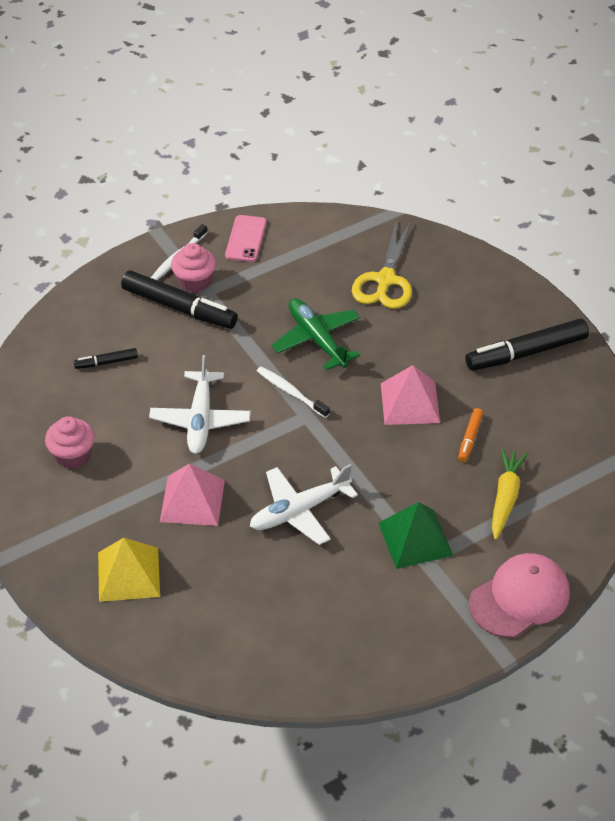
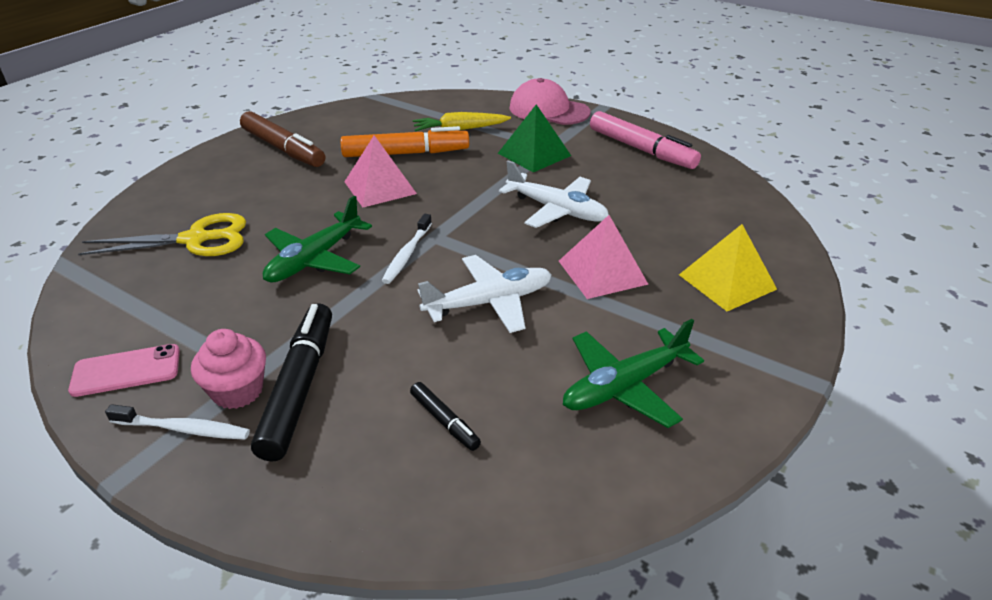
camera: 115 degrees left, 10 degrees down
pink cupcake [45,416,95,469] -> green plane [563,319,704,428]
orange marker [458,408,483,462] -> orange marker [340,126,469,157], size x2.05
black marker [465,319,589,371] -> brown marker [240,111,325,167]
none -> pink marker [590,111,701,169]

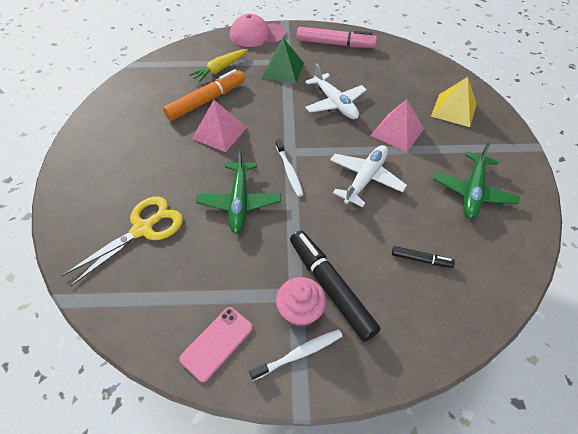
camera: 35 degrees left, 15 degrees up
brown marker [240,111,325,167] -> none
white plane [499,160,609,228] -> white plane turned 60 degrees clockwise [305,63,367,119]

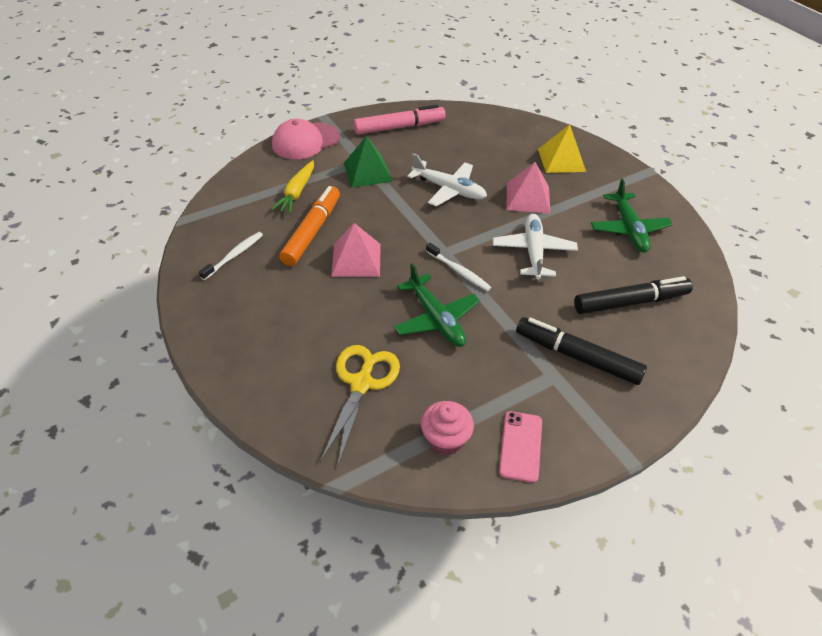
camera: 30 degrees left, 5 degrees down
white toothbrush [249,329,342,381] -> white toothbrush moved to [199,232,263,280]
pink cupcake [276,277,326,327] -> pink cupcake moved to [421,401,474,455]
black marker [392,246,455,268] -> black marker [574,276,693,314], size x2.05

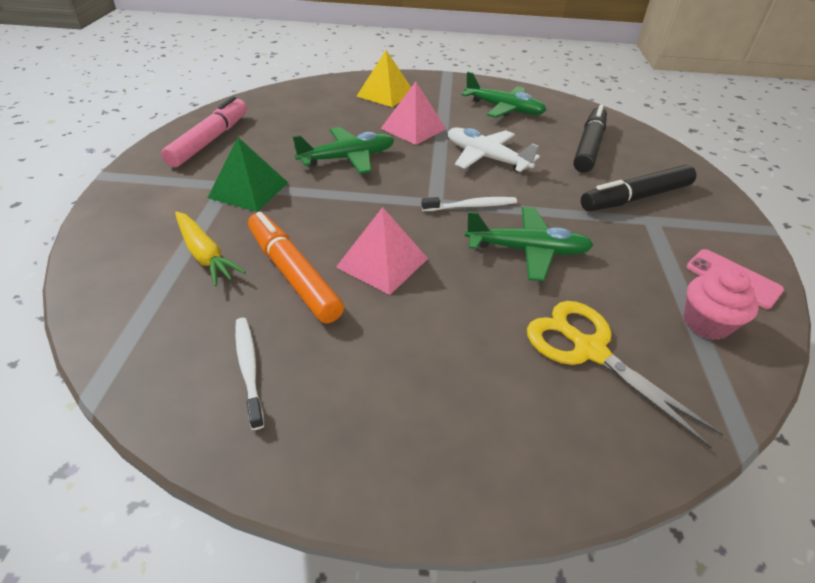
camera: 55 degrees left, 5 degrees down
pink cap [272,119,340,159] -> none
white plane [407,153,487,206] -> green plane [292,127,394,174]

